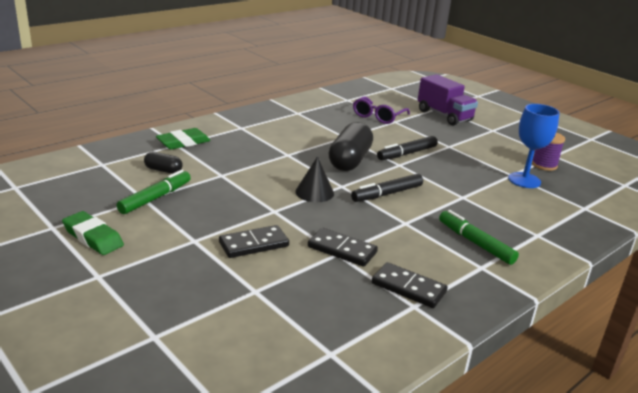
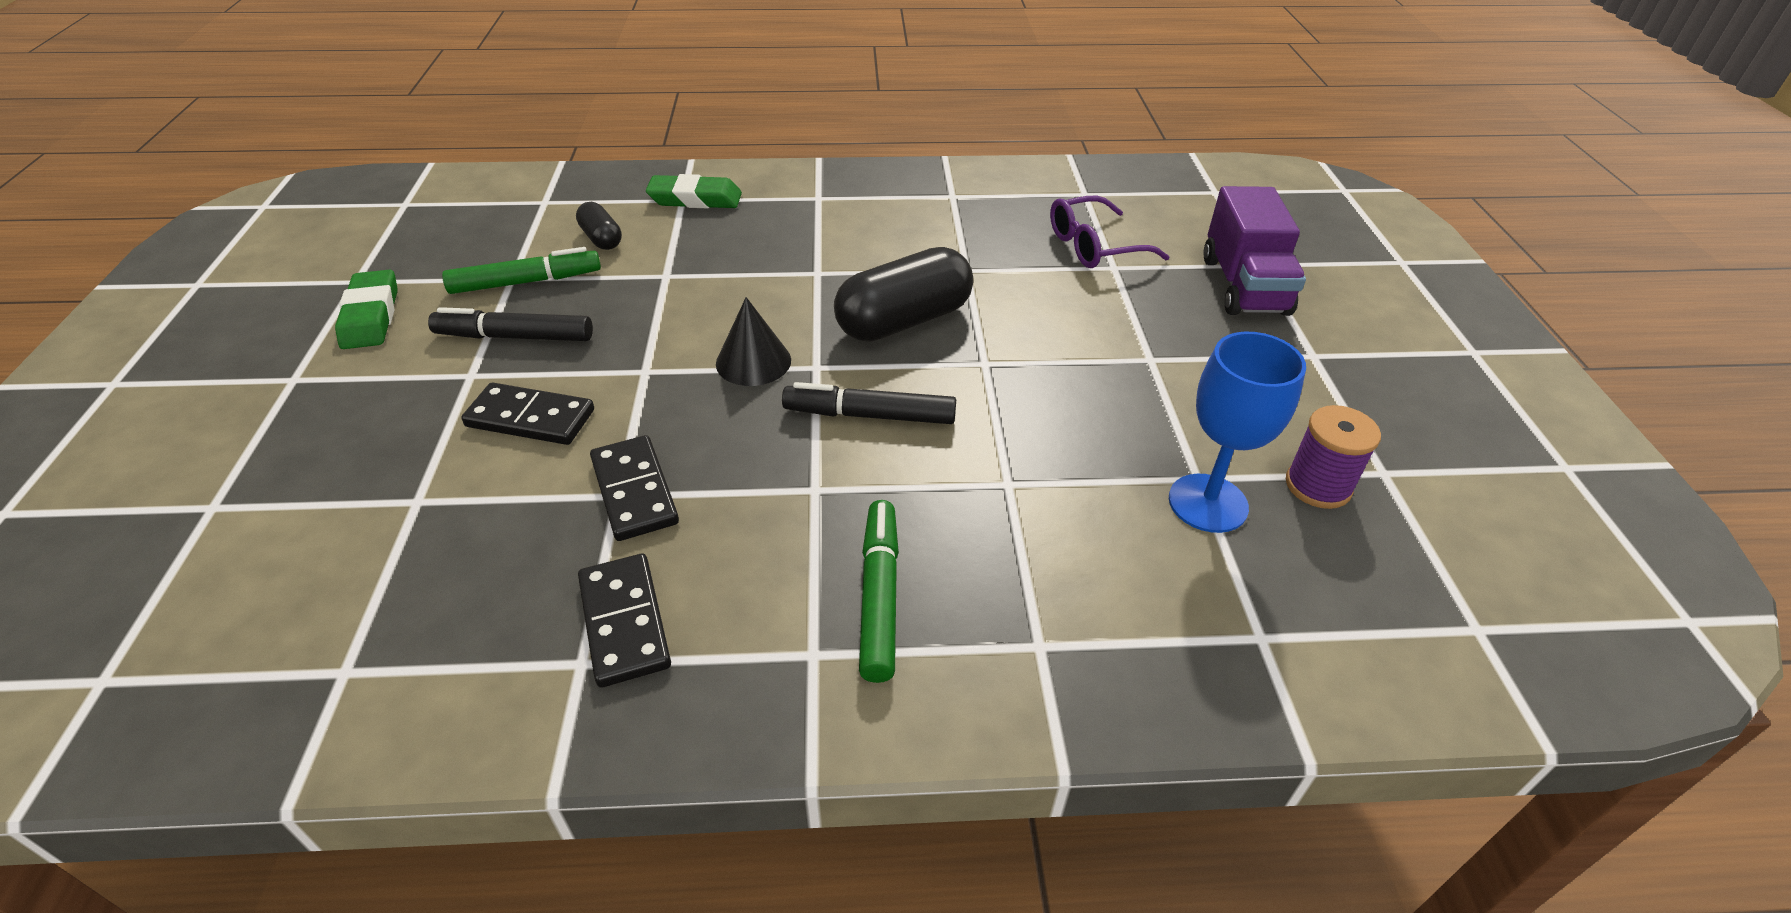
camera: 40 degrees right, 15 degrees up
black marker [377,136,438,160] -> black marker moved to [428,307,593,341]

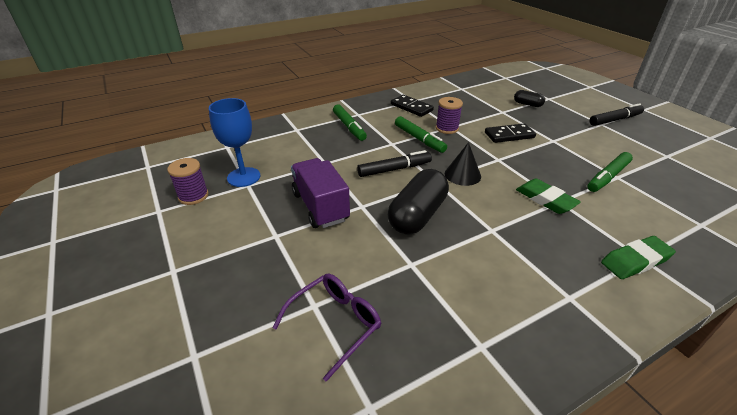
camera: 155 degrees right, 5 degrees down
green eraser [335,270,398,349] -> green eraser moved to [516,179,581,214]
black marker [428,307,593,341] -> black marker moved to [589,103,644,126]
black capsule [576,202,622,250] -> black capsule moved to [514,90,545,107]
black domino [590,435,679,541] -> purple spool [436,97,463,134]
purple truck [1203,186,1306,316] -> purple truck moved to [291,158,350,228]
none -> green marker [395,116,447,153]

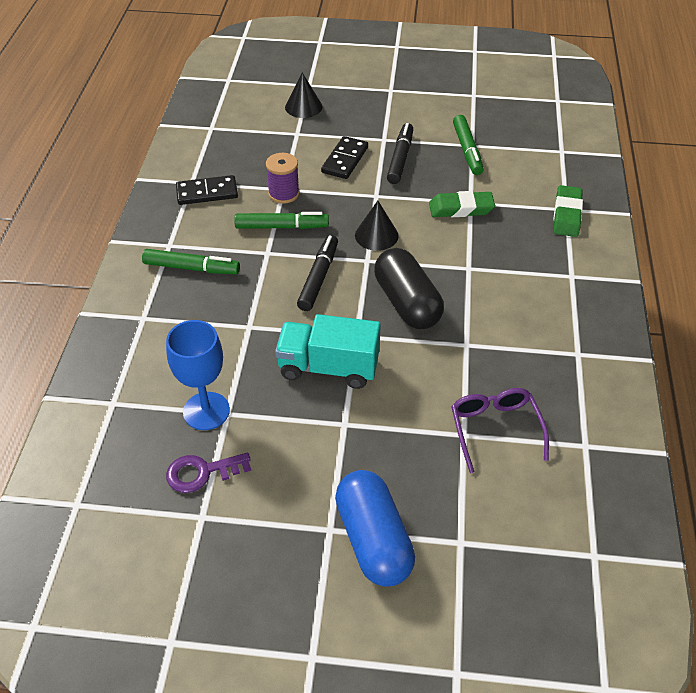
camera: 55 degrees left, 10 degrees up
purple spool [167,158,209,205] -> purple key [166,453,251,493]
purple truck [291,158,350,228] -> turquoise truck [275,314,381,389]
black capsule [514,90,545,107] -> black cone [285,73,323,118]
black marker [589,103,644,126] -> black marker moved to [387,123,413,184]
none -> blue capsule [335,470,415,587]

